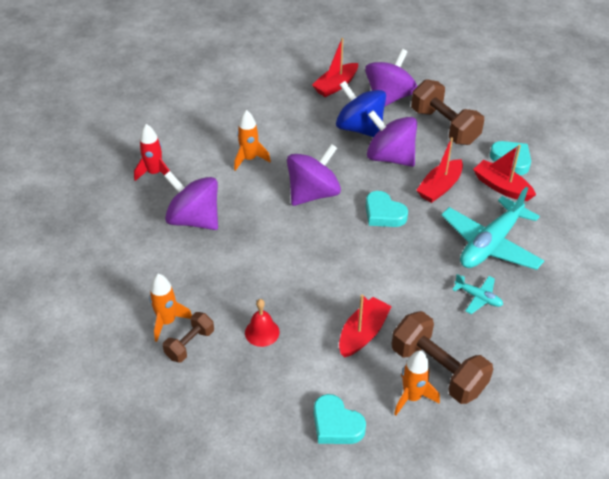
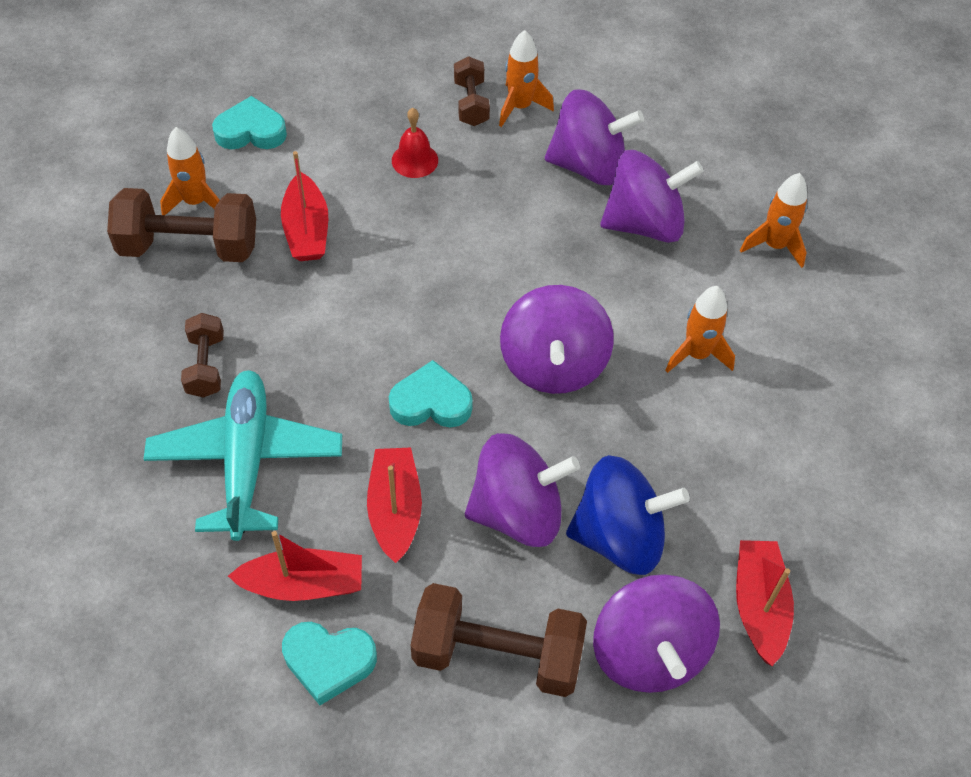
camera: 135 degrees right, 10 degrees up
red rocket [134,124,170,181] -> orange rocket [740,173,807,268]
turquoise plane [452,274,503,314] -> brown dumbbell [181,313,224,398]
none -> purple spinning top [545,89,644,185]

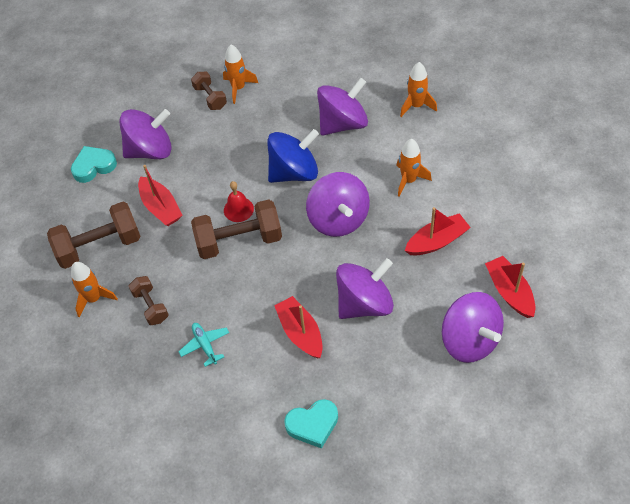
camera: 20 degrees left, 0 degrees up
turquoise plane [143,370,342,541] -> turquoise plane [178,323,229,367], size x0.46
orange rocket [160,127,220,215] -> orange rocket moved to [71,262,118,317]
red boat [228,531,362,601] -> red boat moved to [405,207,471,255]
turquoise heart [389,360,473,427] -> none
red bell [392,108,438,178] -> red bell moved to [224,181,254,222]
brown dumbbell [411,583,587,697] -> brown dumbbell moved to [191,200,282,259]
purple spinning top [545,89,644,185] -> purple spinning top moved to [119,109,171,159]
blue spinning top [566,455,690,575] -> blue spinning top moved to [267,129,319,183]

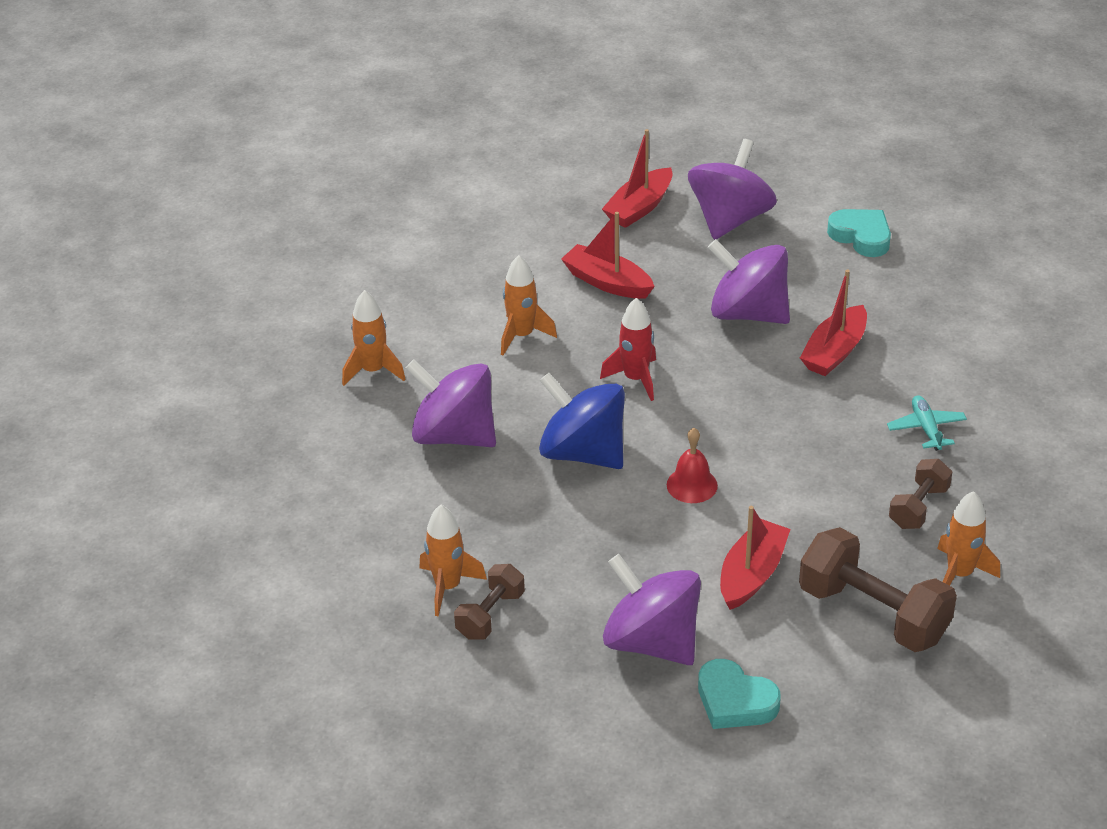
camera: 120 degrees left, 15 degrees down
turquoise plane [178,323,229,367] -> turquoise plane turned 135 degrees clockwise [887,395,967,451]
brown dumbbell [191,200,282,259] -> none
turquoise heart [284,399,338,449] -> turquoise heart moved to [827,209,891,257]
purple spinning top [306,172,370,237] -> red rocket [600,298,656,401]

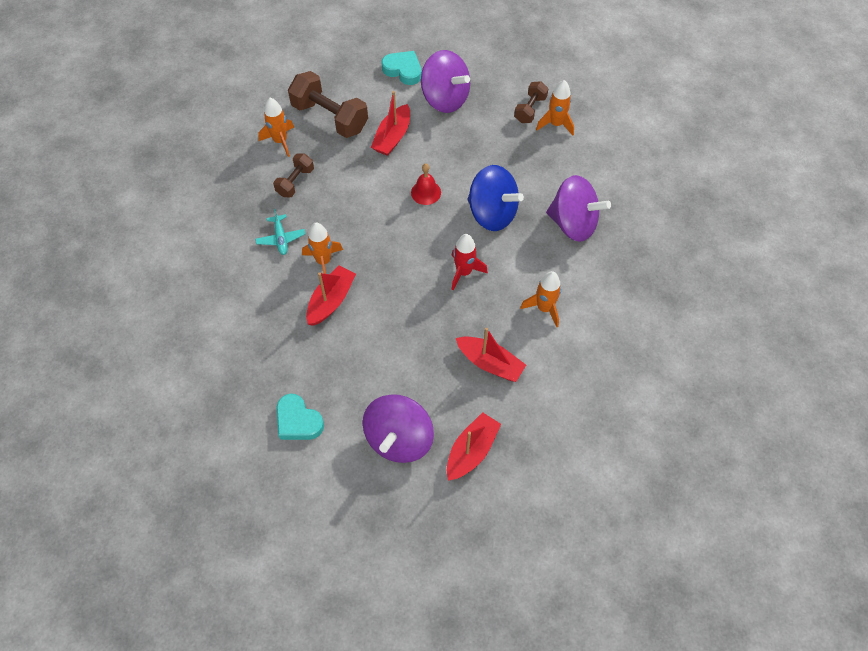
camera: 175 degrees right, 20 degrees up
orange rocket [342,290,406,386] -> orange rocket moved to [302,222,343,274]
purple spinning top [708,239,790,324] -> none

